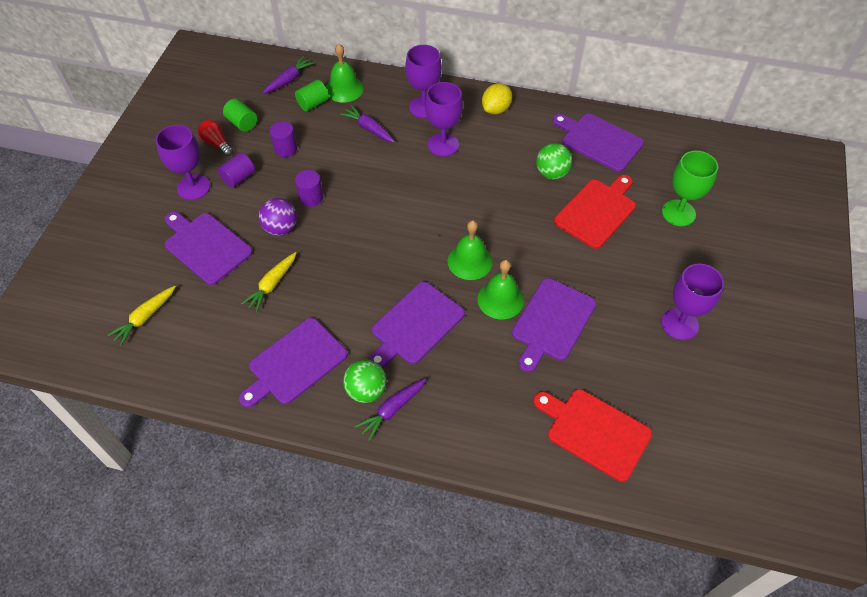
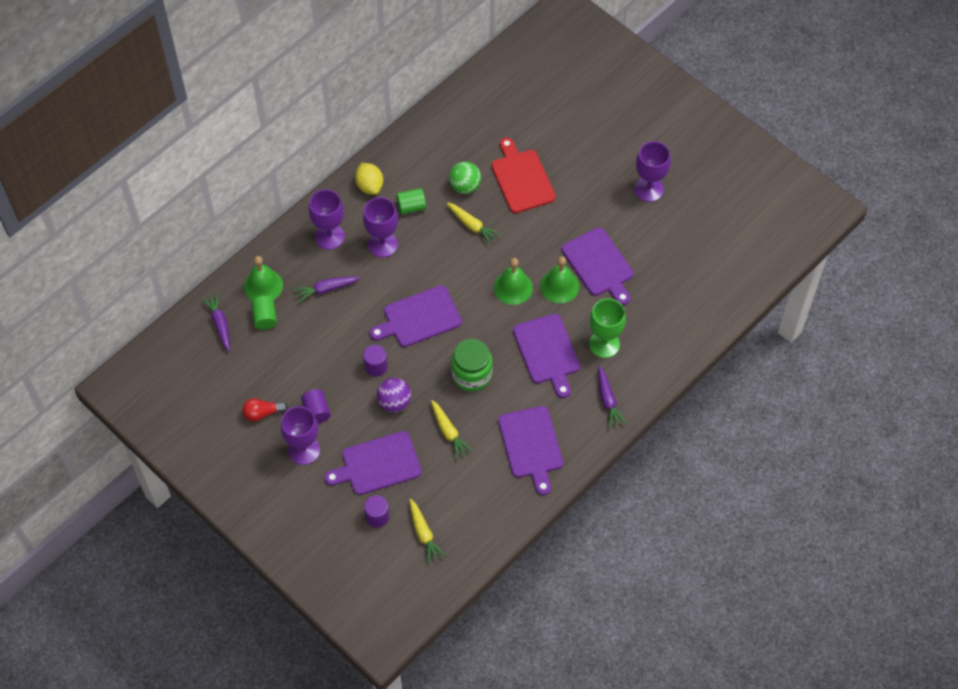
camera: 60 degrees left, 5 degrees up
green cylinder [223,99,257,132] -> green cylinder moved to [396,188,426,214]
purple cylinder [270,121,297,157] -> purple cylinder moved to [364,495,389,528]
green ball [343,359,387,403] -> none
red cutting board [533,389,652,482] -> none
purple cutting board [552,113,644,172] -> purple cutting board moved to [370,285,462,347]
green goblet [662,151,718,226] -> green goblet moved to [589,298,626,358]
none -> yellow carrot [447,202,501,245]
none -> green jar [451,339,493,391]

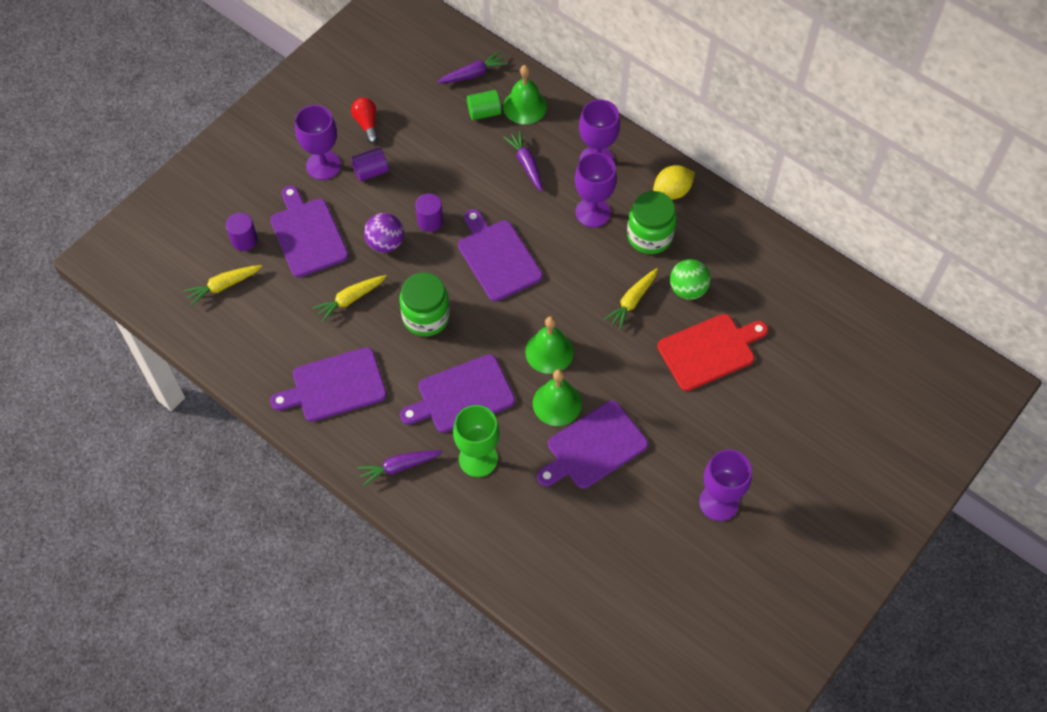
camera: 85 degrees right, 0 degrees up
green cylinder [396,188,426,214] -> green jar [627,191,677,254]

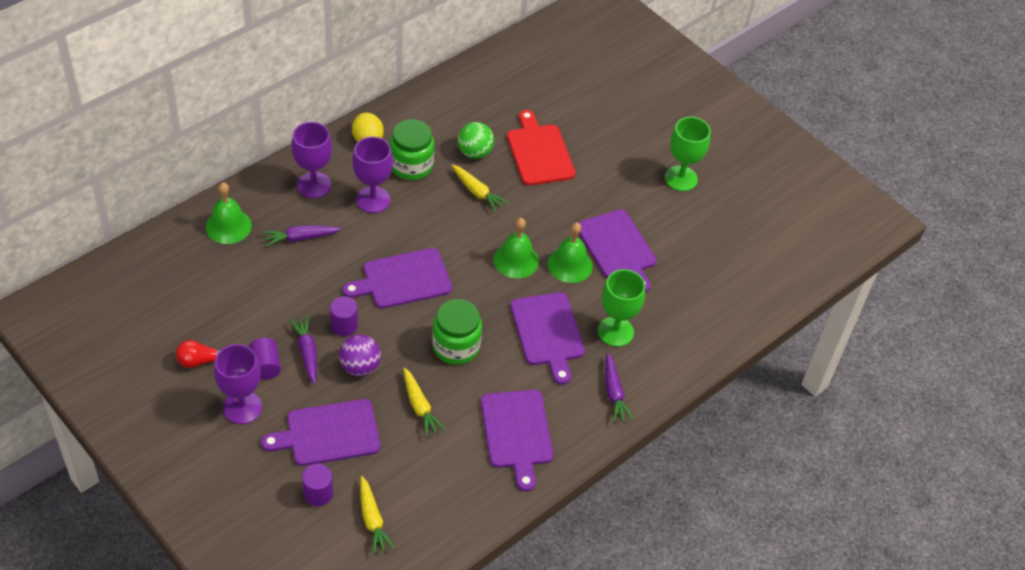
camera: 85 degrees left, 10 degrees down
purple carrot [437,51,508,83] -> purple carrot moved to [289,316,317,384]
green cylinder [467,90,501,120] -> none
purple goblet [699,449,752,521] -> green goblet [665,117,711,191]

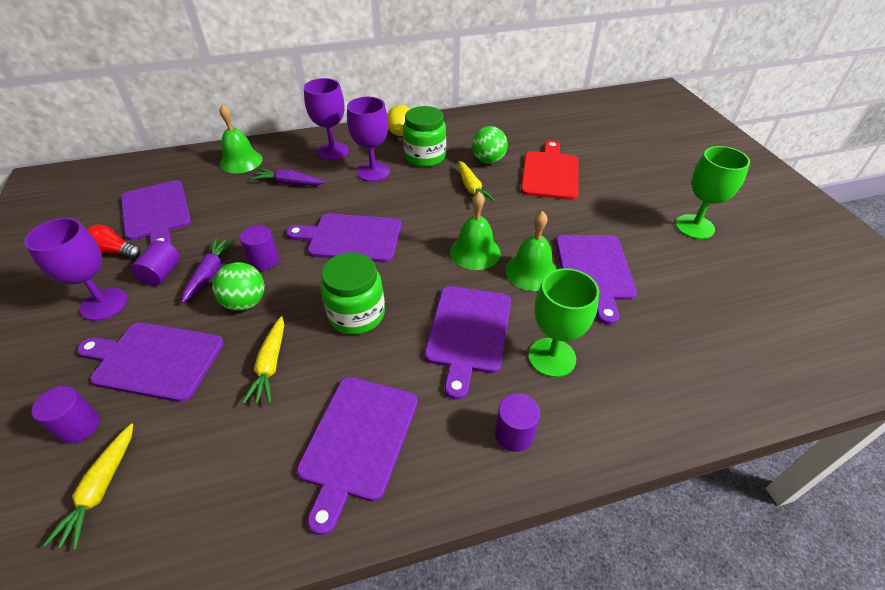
camera: 30 degrees right, 5 degrees down
purple ball [339,334,381,376] -> green ball [212,262,265,311]
purple carrot [605,353,634,423] -> purple cylinder [495,393,540,452]
none -> purple cutting board [121,180,191,245]

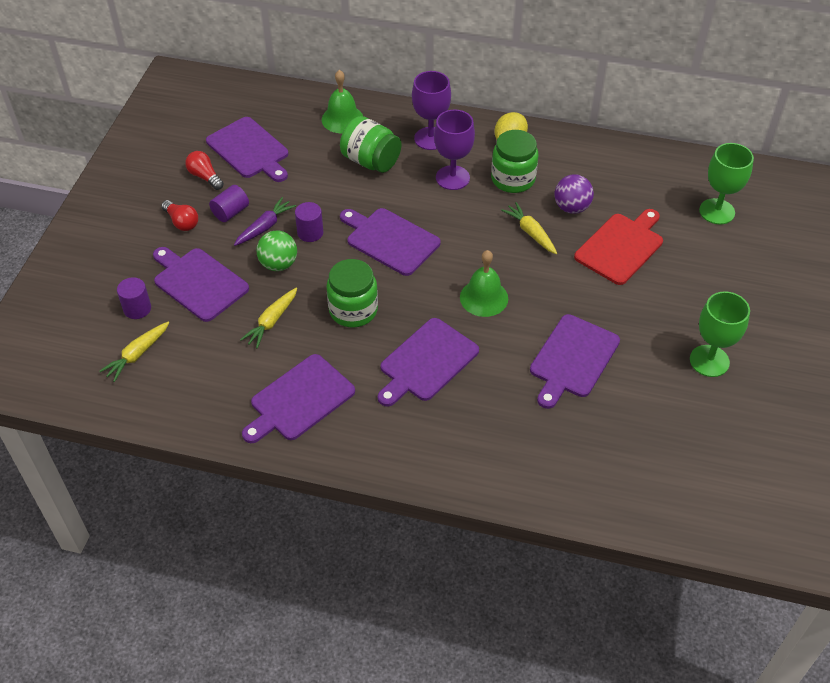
camera: 30 degrees right, 5 degrees up
purple goblet [24,218,128,321] -> red light bulb [161,200,198,231]
purple cutting board [121,180,191,245] -> purple cutting board turned 45 degrees counterclockwise [206,117,289,182]
purple carrot [251,168,325,185] -> green jar [340,116,401,173]
yellow carrot [459,161,495,203] -> yellow carrot turned 135 degrees clockwise [501,202,557,254]
green ball [472,126,508,164] -> purple ball [554,174,594,214]
purple cylinder [495,393,540,452] -> none
green bell [505,211,557,291] -> none
green goblet [528,268,599,377] -> green goblet moved to [699,143,754,225]

